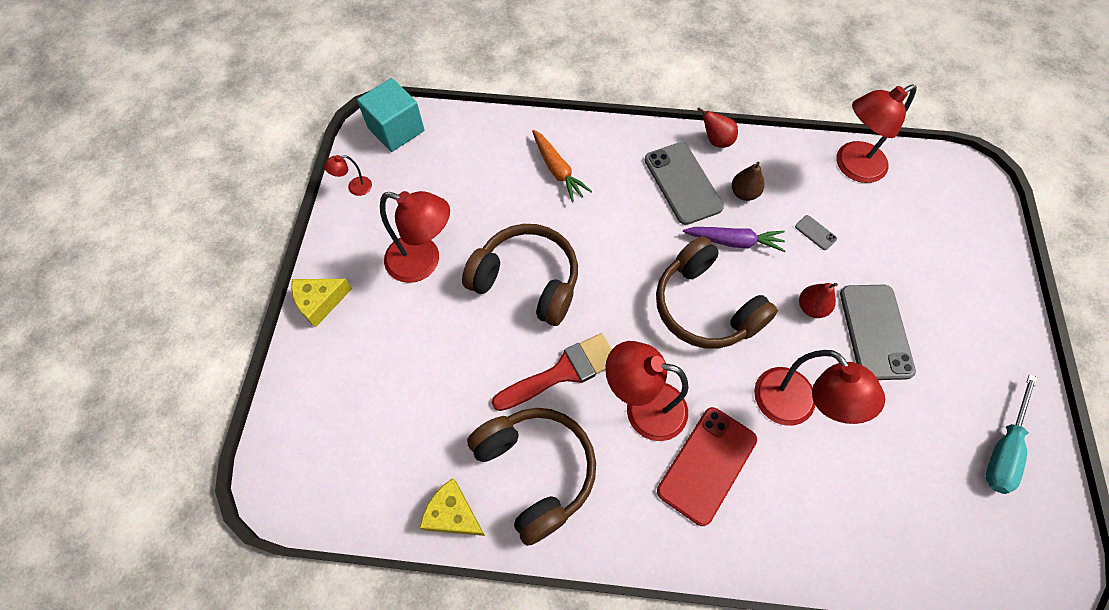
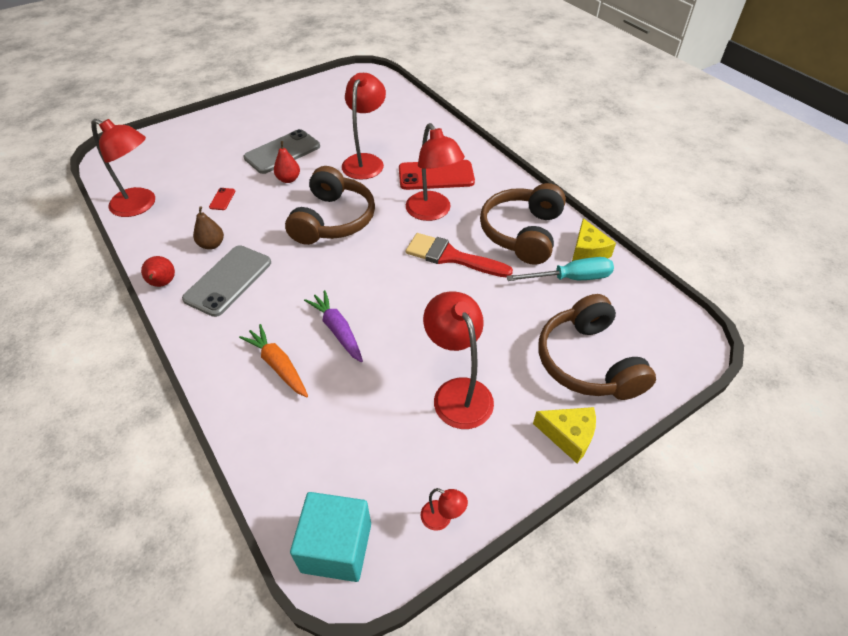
camera: 130 degrees left, 15 degrees down
brown headphones [462,224,578,326] -> brown headphones moved to [539,294,656,400]
orange carrot [532,130,592,202] -> orange carrot turned 60 degrees counterclockwise [239,324,308,397]
purple carrot [683,227,786,252] -> purple carrot moved to [304,290,363,362]
grey phone [795,215,837,250] -> red phone [209,188,235,210]
turquoise screwdriver [986,374,1037,494] -> turquoise screwdriver moved to [506,257,614,281]

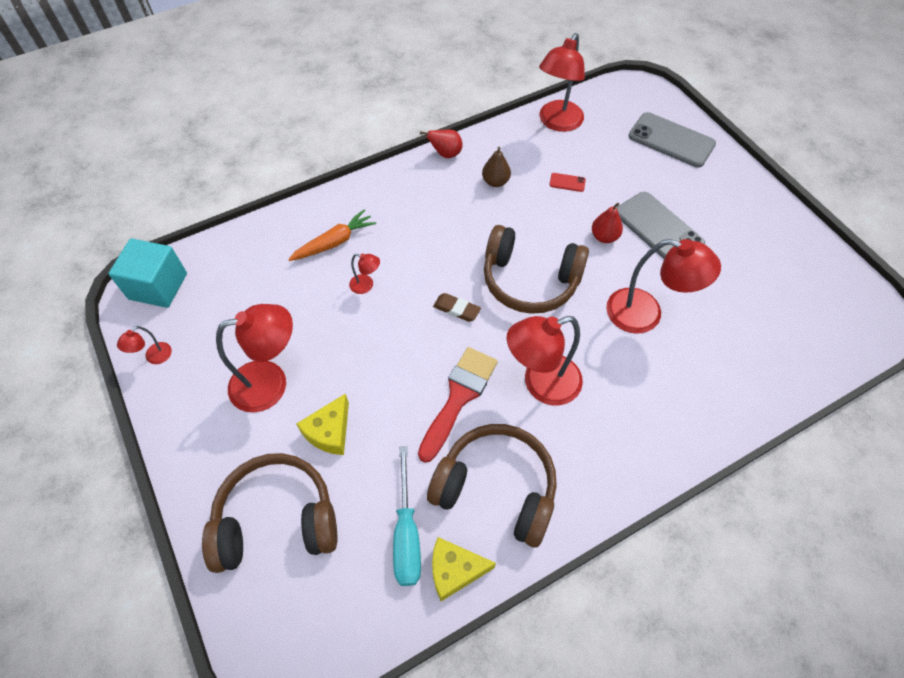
camera: 95 degrees right, 10 degrees up
grey phone [182,246,271,317] -> grey phone moved to [628,112,716,168]
purple carrot [304,290,363,362] -> red lamp [349,253,380,294]
red phone [399,160,475,190] -> none
yellow cheese [533,407,596,463] -> yellow cheese moved to [296,393,349,455]
none -> brown eraser [433,293,481,322]

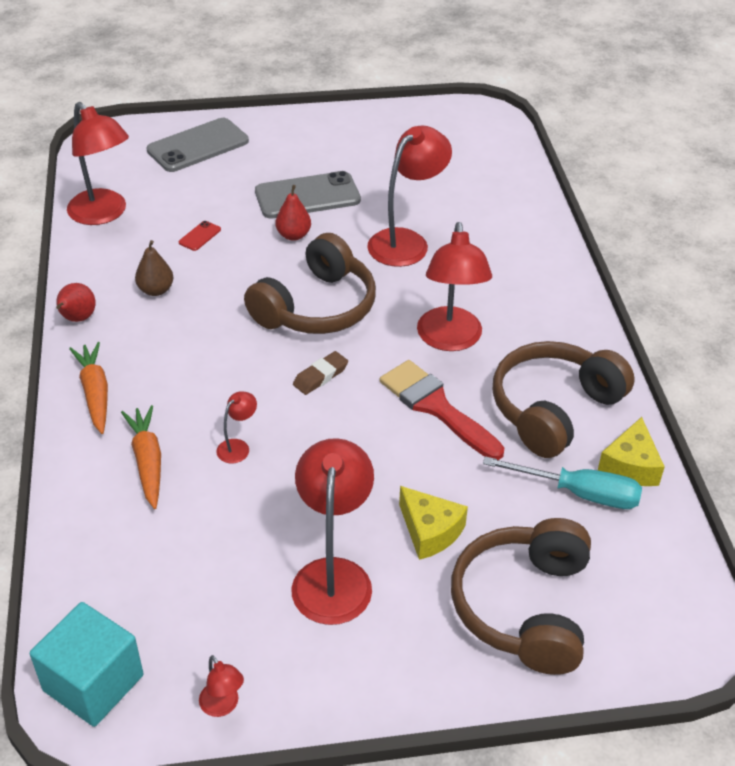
camera: 70 degrees left, 15 degrees down
none -> orange carrot [69,342,108,434]

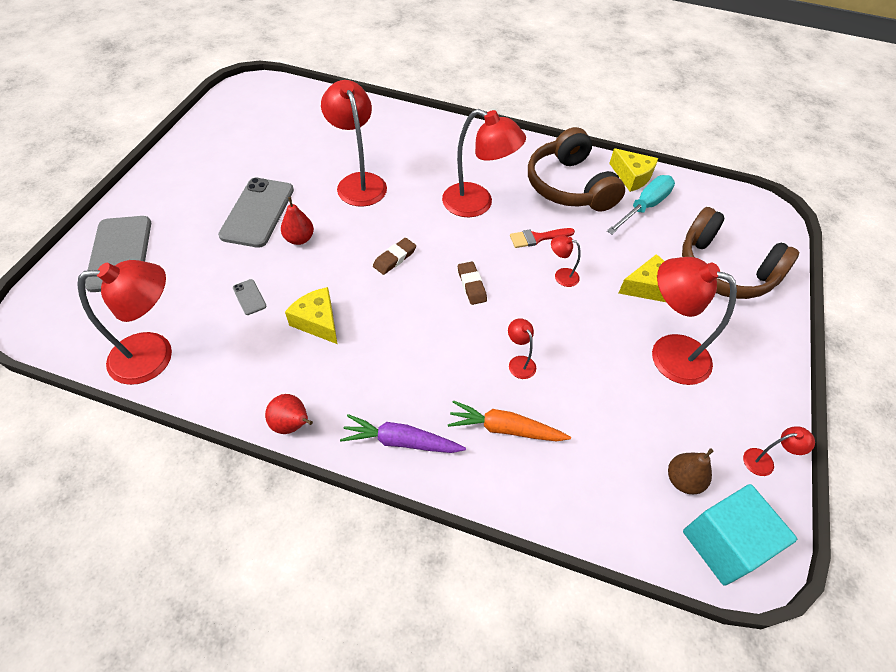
camera: 65 degrees left, 10 degrees up
orange carrot [69,342,108,434] -> purple carrot [340,414,466,453]
brown pear [135,240,174,296] -> brown pear moved to [668,448,713,494]
red phone [179,221,221,251] -> grey phone [233,279,267,315]
brown headphones [244,233,376,334] -> brown eraser [373,238,416,275]
red brush [380,360,504,460] -> red brush [510,228,575,248], size x0.58
none -> yellow cheese [285,287,337,344]
none -> red lamp [551,236,581,287]

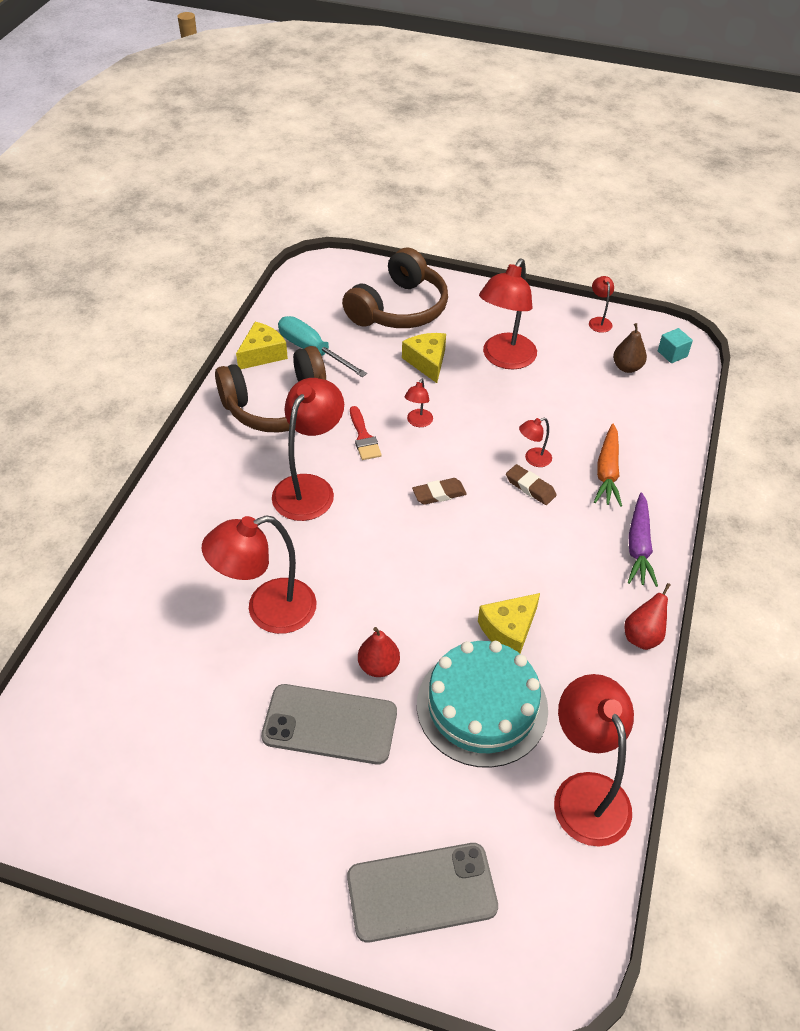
camera: 90 degrees left, 5 degrees down
grey phone [233,279,267,315] -> turquoise cake [417,641,548,768]
brown eraser [373,238,416,275] -> brown eraser moved to [506,464,557,505]
turquoise cube [683,484,797,586] -> turquoise cube [658,328,693,363], size x0.48

